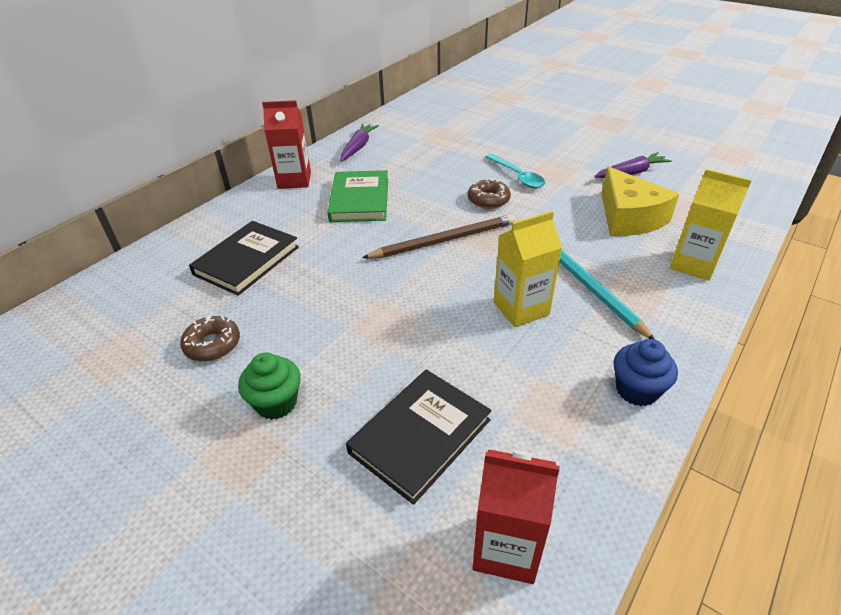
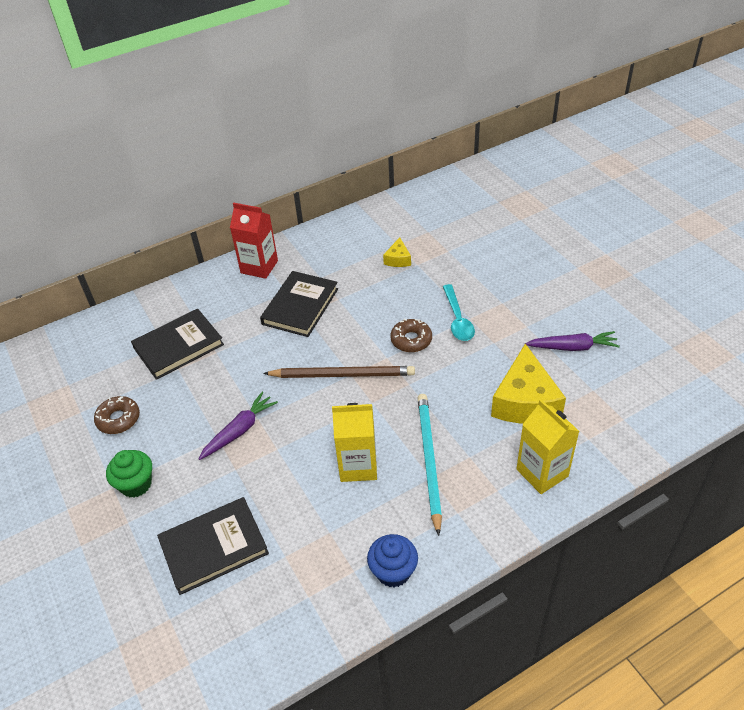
camera: 25 degrees right, 5 degrees up
green book [327,170,388,222] -> black book [260,271,338,337]
purple carrot [341,123,379,161] -> purple carrot moved to [198,392,278,460]
red carton [473,449,560,584] -> none
none -> yellow cheese [383,237,411,267]

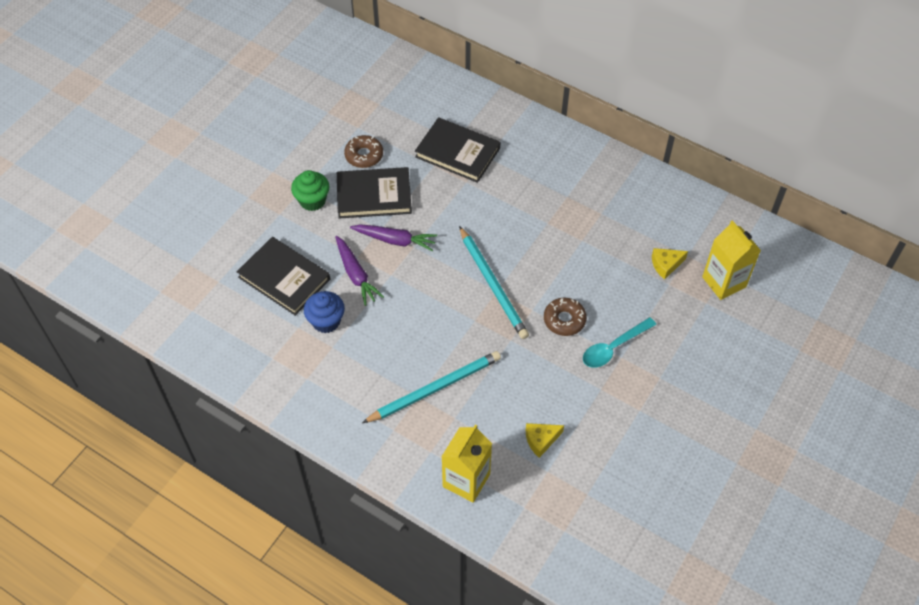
camera: 60 degrees right, 10 degrees up
red carton [230,203,278,279] -> none
black book [260,271,338,337] -> black book moved to [337,167,412,219]
brown pencil [263,366,415,378] -> turquoise pencil [459,226,529,339]
yellow carton [332,403,377,482] -> yellow carton moved to [702,220,761,300]
blue cupcake [367,534,418,587] -> blue cupcake moved to [304,291,345,333]
yellow cheese [491,344,566,424] -> yellow cheese [526,423,564,458], size x0.48
purple carrot [525,331,620,351] -> purple carrot moved to [335,236,384,306]

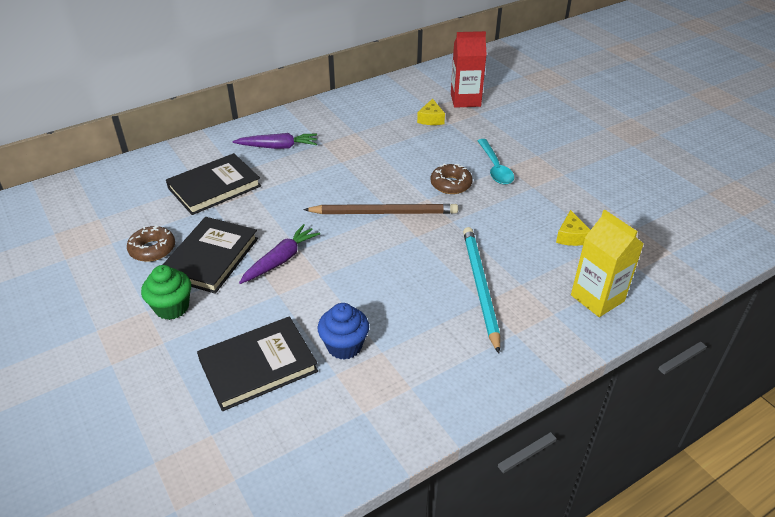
camera: 65 degrees left, 15 degrees down
purple carrot [335,236,384,306] -> purple carrot moved to [232,133,317,149]
turquoise pencil [459,226,529,339] -> brown pencil [303,204,458,214]
yellow carton [702,220,761,300] -> red carton [451,31,487,108]

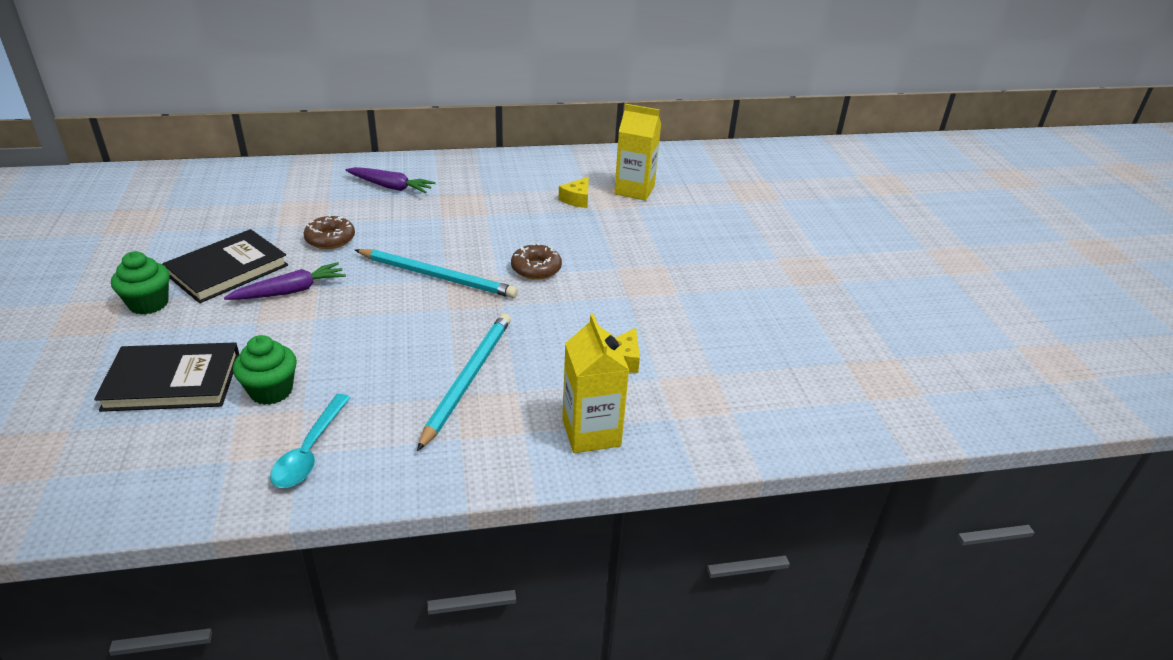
camera: 20 degrees right, 5 degrees down
brown donut [127,226,175,262] -> brown donut moved to [303,214,355,249]
black book [166,153,261,215] -> none
brown pencil [303,204,458,214] -> turquoise pencil [355,249,518,298]
blue cupcake [318,303,369,360] -> green cupcake [233,335,297,405]
red carton [451,31,487,108] -> yellow carton [614,104,661,200]
turquoise spoon [478,139,514,185] -> turquoise spoon moved to [270,394,351,488]

